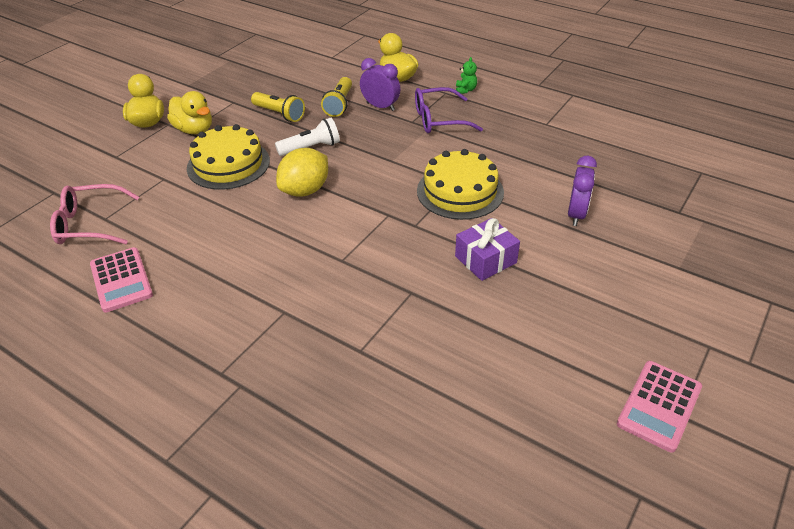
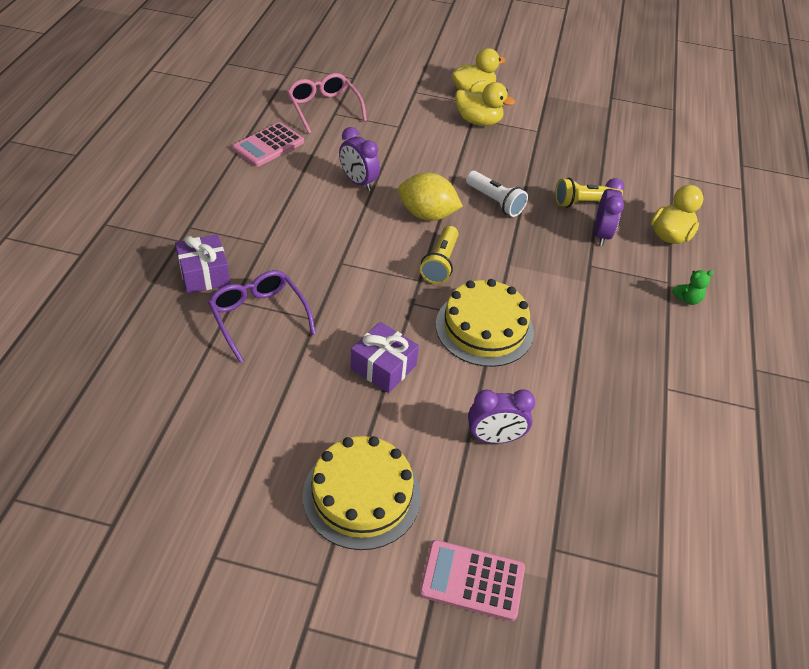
camera: 65 degrees right, 5 degrees up
yellow duck [167,91,212,134] -> yellow duck turned 90 degrees counterclockwise [455,82,515,126]
yellow cake [187,124,270,190] -> yellow cake moved to [303,436,421,550]
yellow flashlight [251,92,305,122] -> yellow flashlight moved to [420,226,459,284]
purple glasses [415,87,483,133] -> purple glasses moved to [208,270,316,363]
pink calculator [617,361,702,453] -> pink calculator moved to [419,540,525,621]
none -> purple gift [175,234,230,294]
none -> purple clock [339,127,380,191]

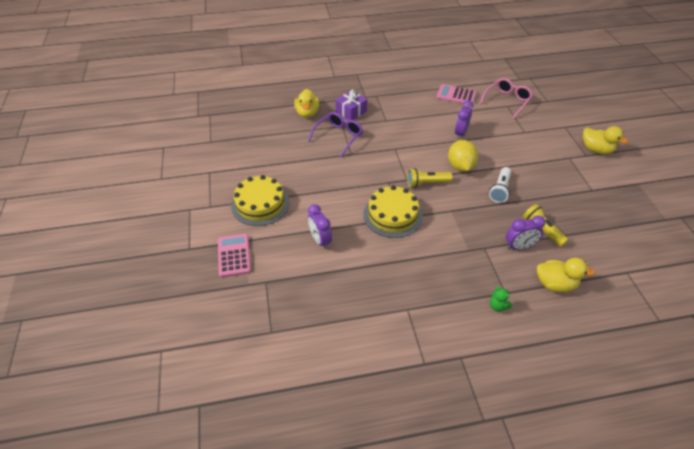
camera: 70 degrees right, 0 degrees up
purple gift [351,322,419,393] -> none
yellow duck [455,82,515,126] -> yellow duck moved to [294,89,319,118]

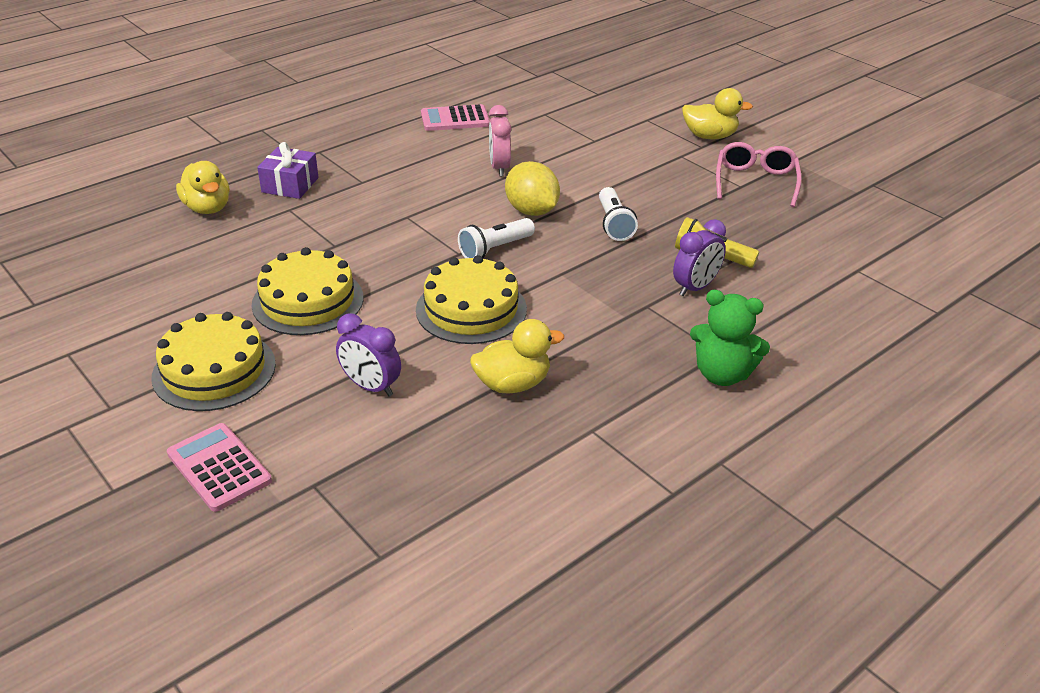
camera: 30 degrees left, 10 degrees down
purple glasses [308,112,363,157] -> none
yellow flashlight [407,168,453,188] -> white flashlight [458,218,535,258]
purple clock [455,100,473,140] -> pink clock [489,105,511,176]
pink glasses [479,78,533,119] -> pink glasses moved to [716,142,802,207]
green teddy bear [490,286,512,311] -> green teddy bear [690,290,770,386], size x1.94
yellow duck [537,258,595,292] -> yellow duck moved to [470,319,564,394]
none -> yellow cake [252,247,364,335]

